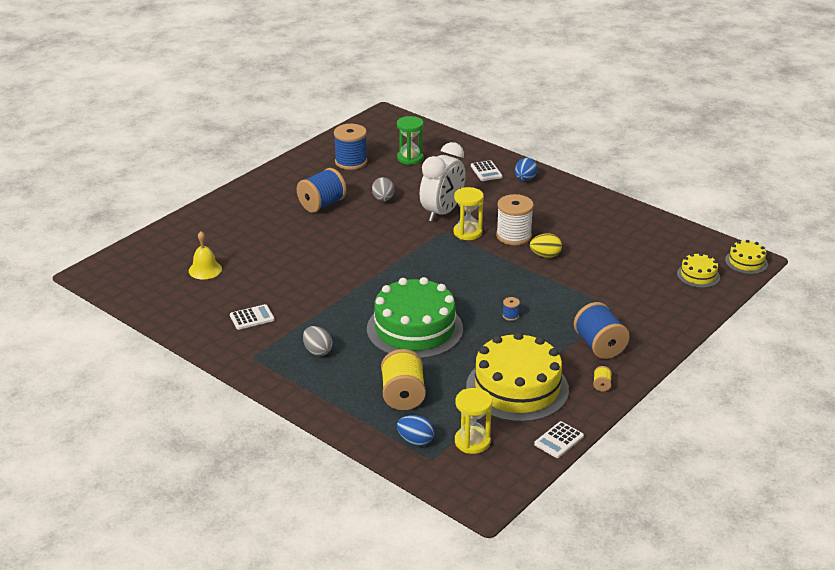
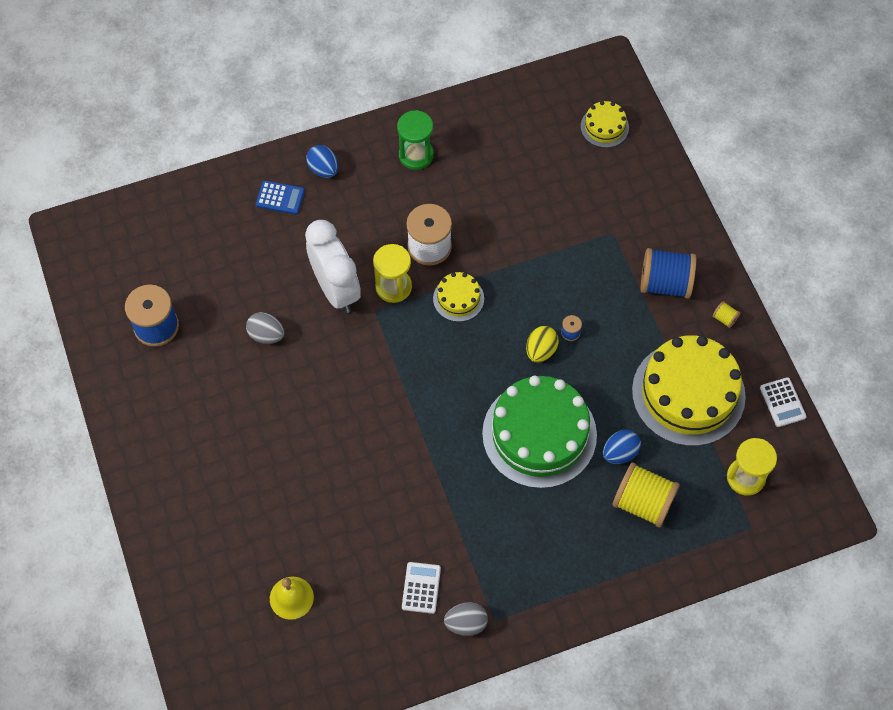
camera: 60 degrees left, 30 degrees up
blue spool [297,168,347,213] -> none
grey egg [303,326,333,356] -> grey egg moved to [444,602,488,636]
green hourglass [397,116,424,165] -> green hourglass moved to [397,110,434,170]
blue egg [397,415,435,446] -> blue egg moved to [603,430,641,464]
white calculator [471,160,502,181] -> blue calculator [256,181,305,214]
yellow egg [530,233,562,258] -> yellow egg moved to [526,326,559,363]
yellow cake [725,240,768,274] -> yellow cake moved to [433,272,484,322]

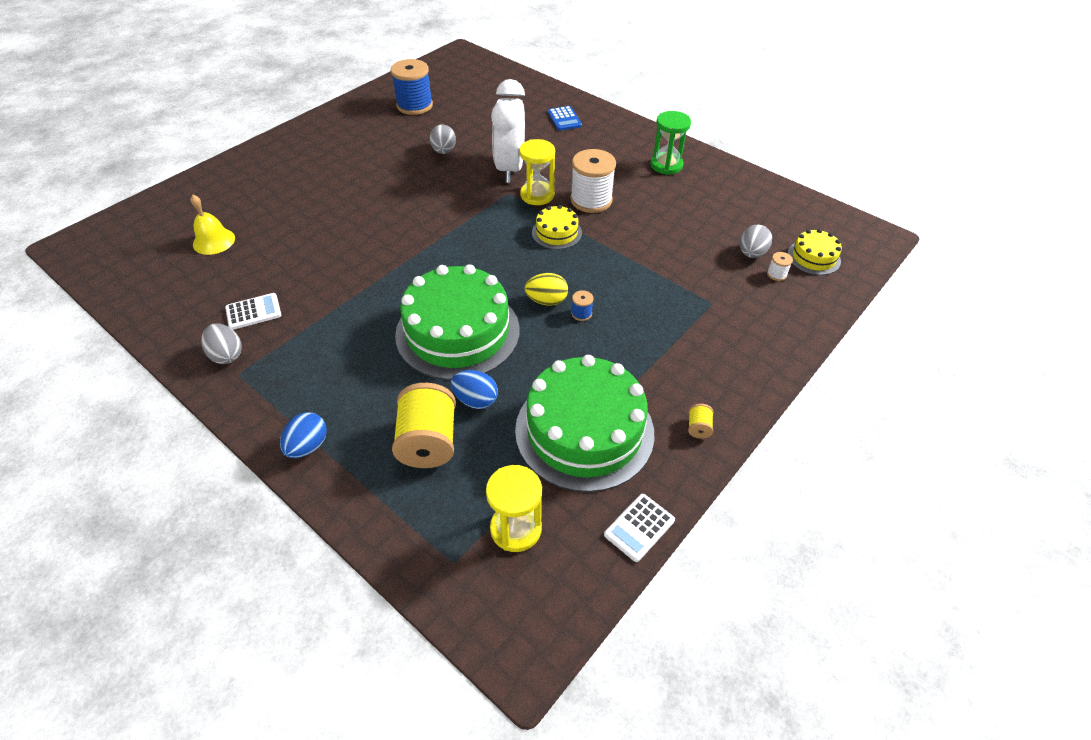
camera: 60 degrees right, 15 degrees down
white clock [305,220,361,313] -> white clock turned 150 degrees clockwise [491,79,525,183]
blue egg [306,145,338,178] -> blue egg moved to [280,412,327,458]
yellow cake [632,335,746,446] -> green cake [515,355,654,492]
blue spool [641,248,696,299] -> none
none -> grey egg [740,225,772,258]
none -> white spool [767,252,793,281]

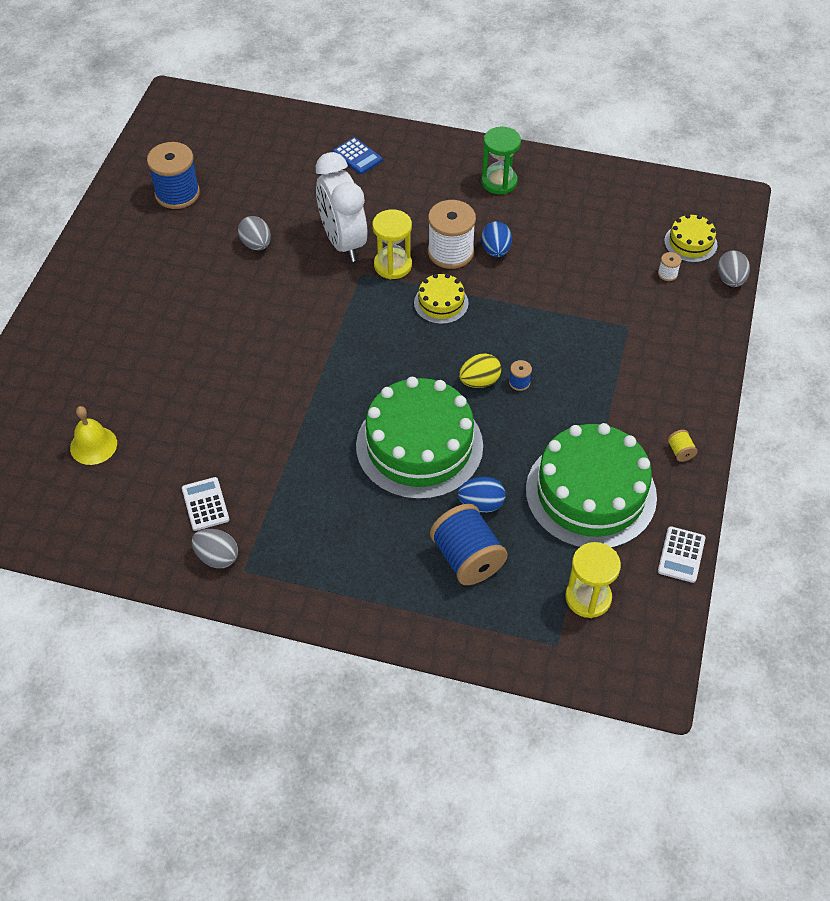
camera: 25 degrees left, 5 degrees up
white calculator [225,293,281,330] -> white calculator turned 60 degrees counterclockwise [182,477,229,531]
blue egg [280,412,327,458] -> blue egg moved to [481,221,512,257]
yellow spool [392,383,456,468] -> blue spool [430,504,508,585]
grey egg [740,225,772,258] -> grey egg moved to [717,250,750,287]

